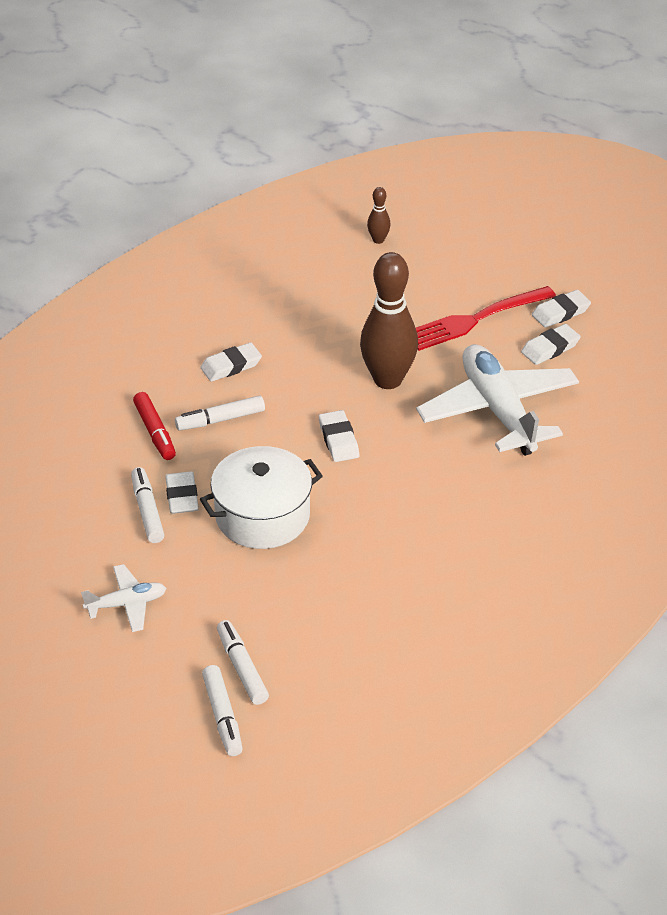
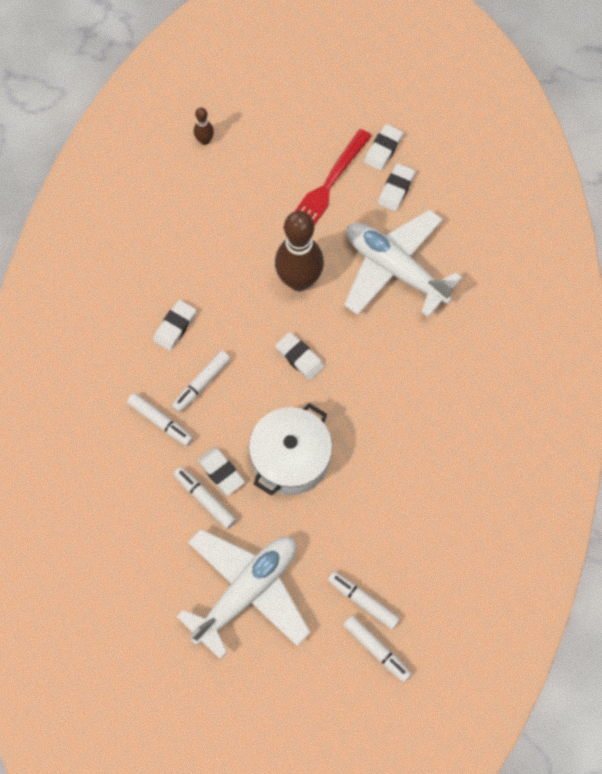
camera: 30 degrees left, 25 degrees up
white plane [81,564,166,632] -> white plane [176,529,311,660], size x2.08
red marker [133,392,176,460] -> white marker [127,393,193,446]

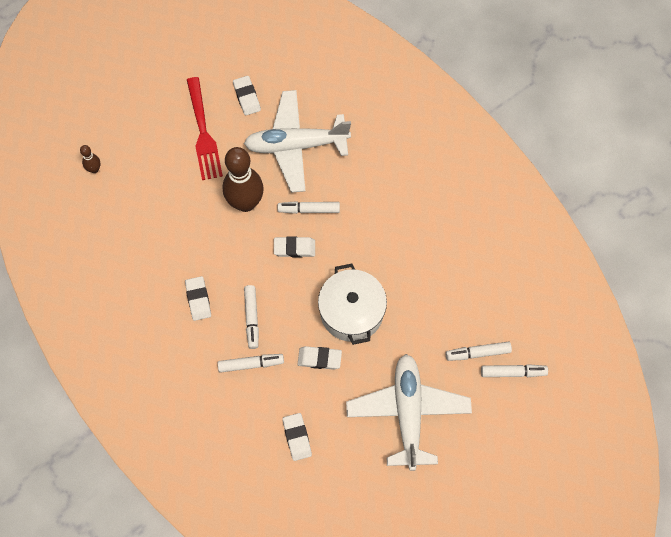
camera: 45 degrees left, 0 degrees up
white marker [173,467,236,529] -> white marker moved to [277,201,340,214]
white eraser [364,124,403,171] -> white eraser moved to [282,413,312,461]

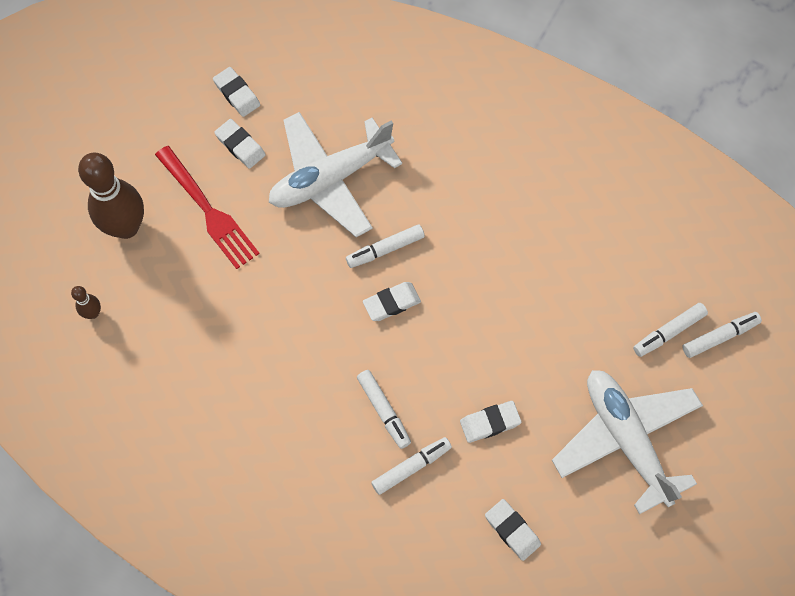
camera: 25 degrees left, 0 degrees up
white eraser [185,276,211,321] -> white eraser moved to [213,67,260,117]
brown bowling pin [223,147,264,212] -> brown bowling pin moved to [78,153,144,239]
white pot [318,264,387,345] -> none

